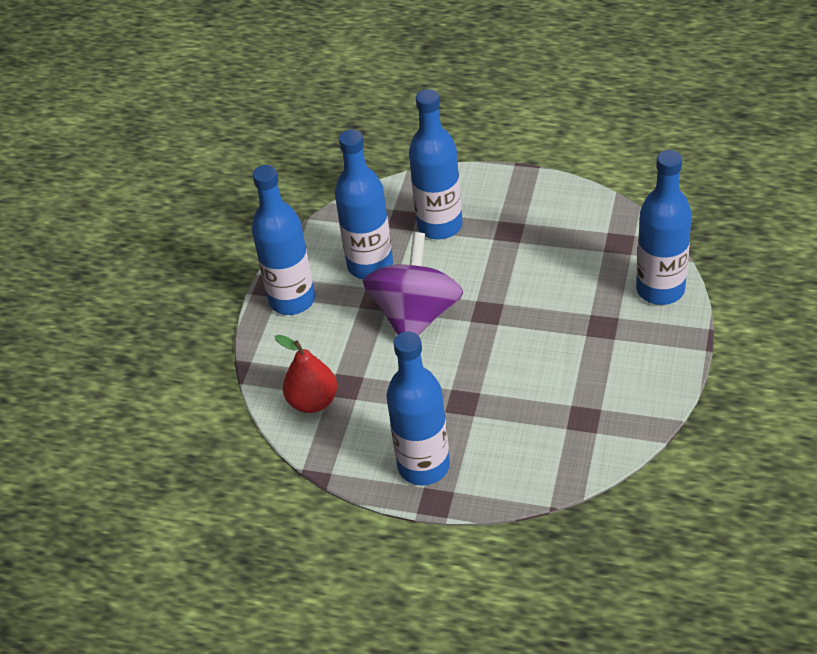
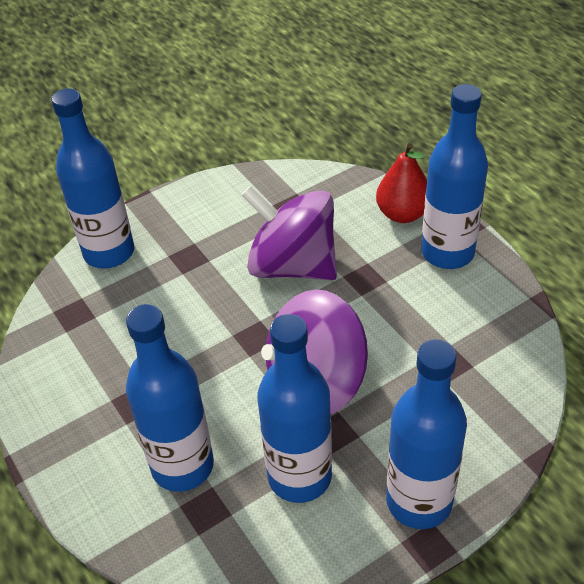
camera: 140 degrees left, 0 degrees up
red pear [275,335,337,413] -> red pear moved to [376,143,427,223]
none -> purple spinning top [242,186,337,280]

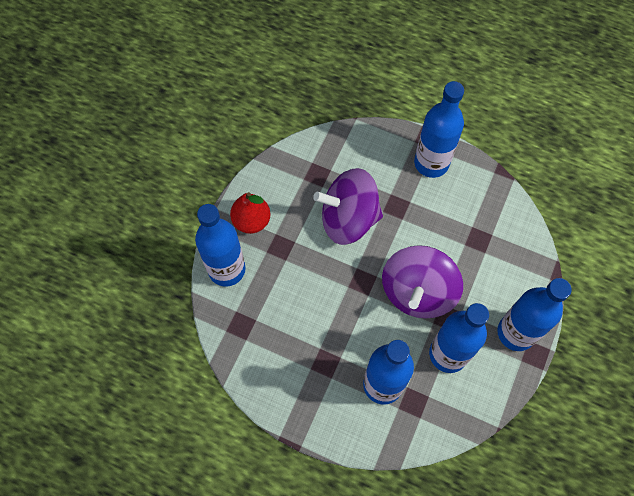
camera: 35 degrees left, 20 degrees up
red pear [376,143,427,223] -> red pear moved to [230,192,270,234]

